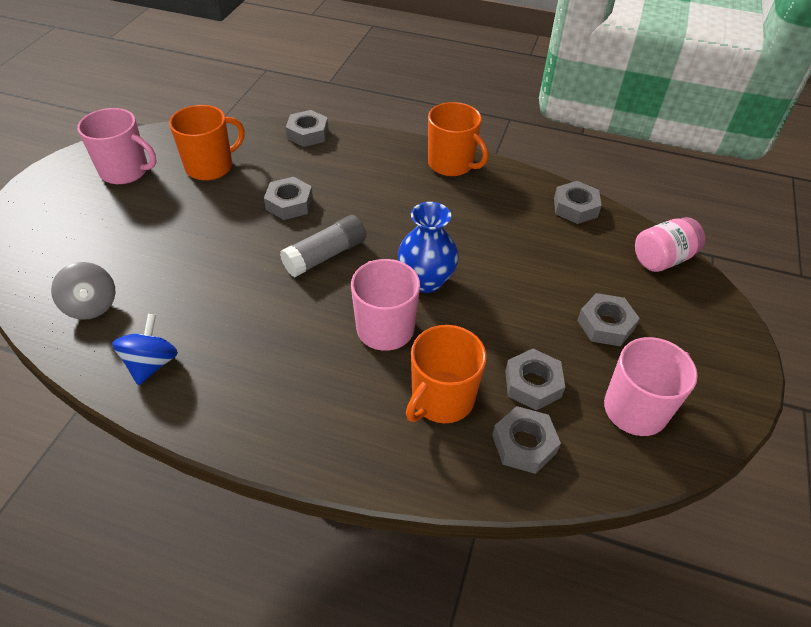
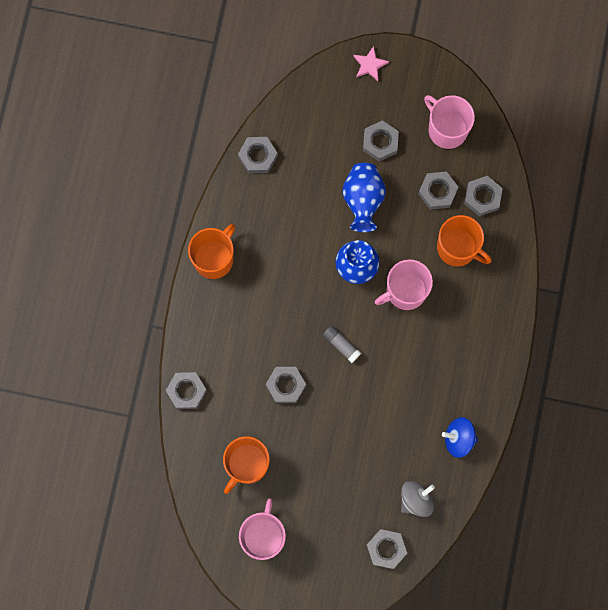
camera: 95 degrees left, 30 degrees up
orange mug [169,105,245,180] -> orange mug turned 105 degrees counterclockwise [223,436,270,494]
grey glue stick [280,215,366,277] -> grey glue stick [322,325,361,363], size x0.64
pink jar [635,217,705,272] -> none
none -> blue vase [342,163,386,232]
none -> pink star [353,46,389,81]
none -> grey nut [366,529,407,569]

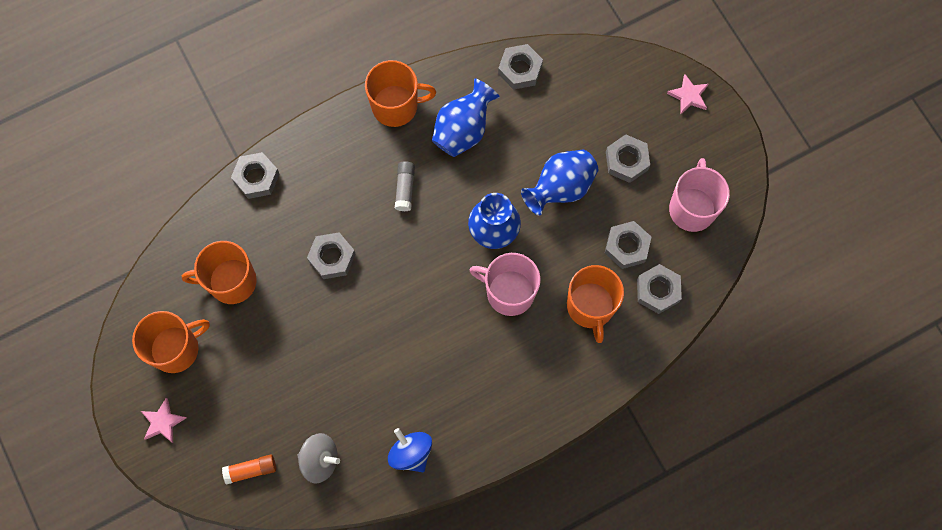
camera: 50 degrees right, 5 degrees down
pink mug [239,498,286,560] -> orange mug [132,311,210,373]
grey glue stick [322,325,361,363] -> grey glue stick moved to [395,161,415,211]
grey nut [366,529,407,569] -> orange glue stick [222,454,276,485]
none -> pink star [141,398,186,443]
none -> blue vase [432,78,500,157]

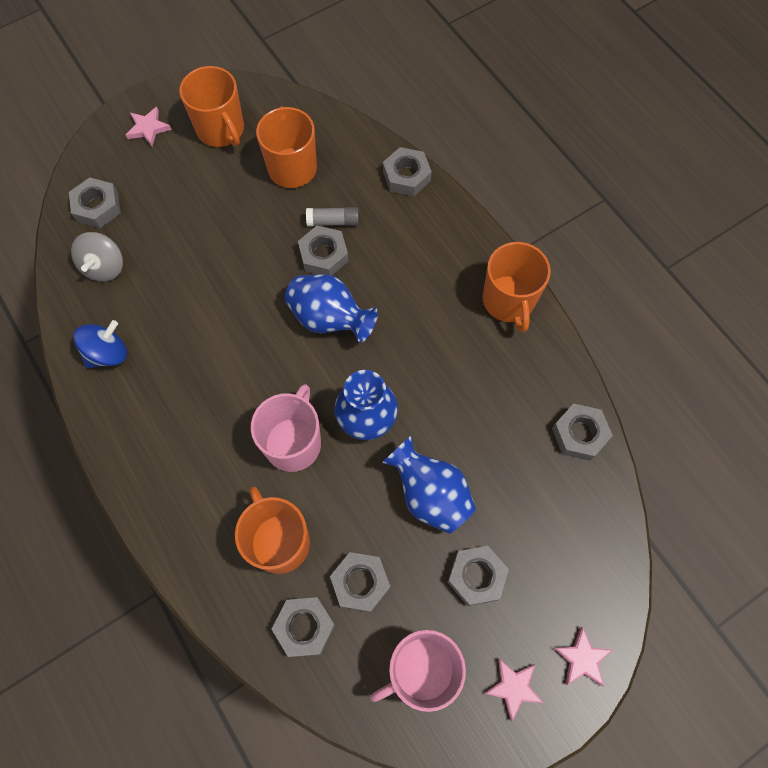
camera: 85 degrees right, 5 degrees down
orange glue stick [222,454,276,485] -> grey nut [69,177,121,228]
grey glue stick [395,161,415,211] -> grey glue stick moved to [306,207,359,226]
blue vase [432,78,500,157] -> blue vase moved to [285,274,378,343]
orange mug [567,265,624,343] -> orange mug turned 75 degrees clockwise [235,487,310,574]
pink mug [669,158,730,232] -> pink mug turned 150 degrees clockwise [370,630,466,712]
none -> pink star [484,659,543,721]

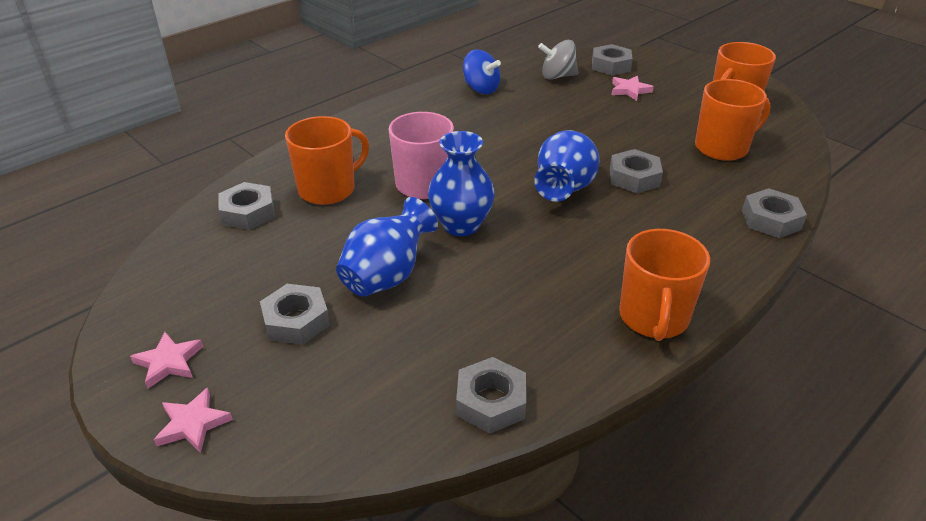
camera: 80 degrees right, 30 degrees down
pink star [126,107,172,147] -> pink star moved to [612,76,654,101]
grey glue stick [306,207,359,226] -> none
grey nut [330,552,390,613] -> none
pink mug [370,630,466,712] -> none
orange mug [483,242,551,333] -> orange mug turned 60 degrees counterclockwise [619,229,710,341]

